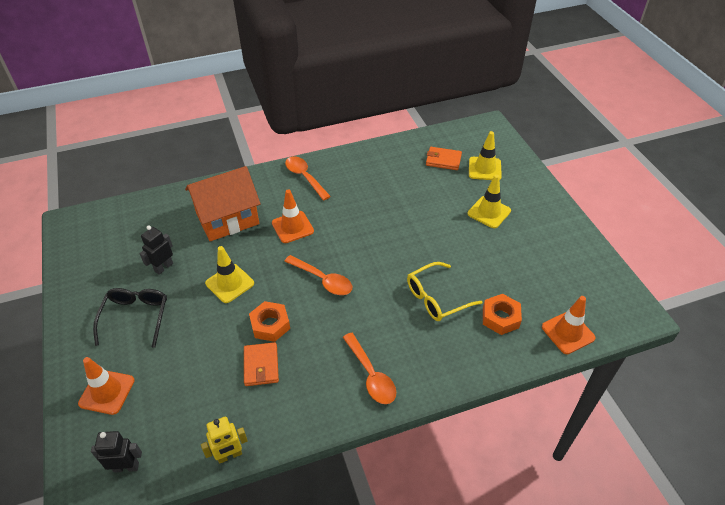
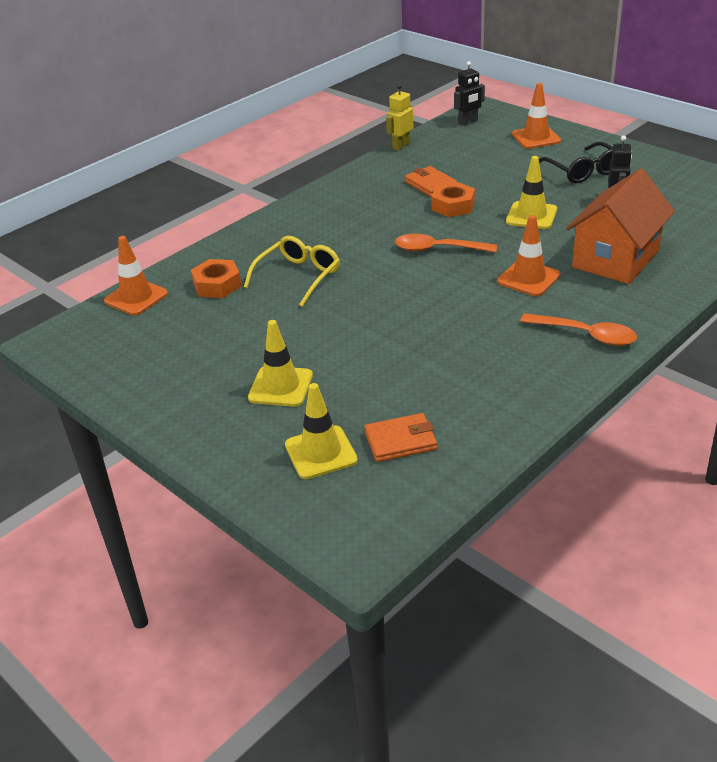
camera: 155 degrees right, 10 degrees down
orange spoon [343,333,396,404] -> none

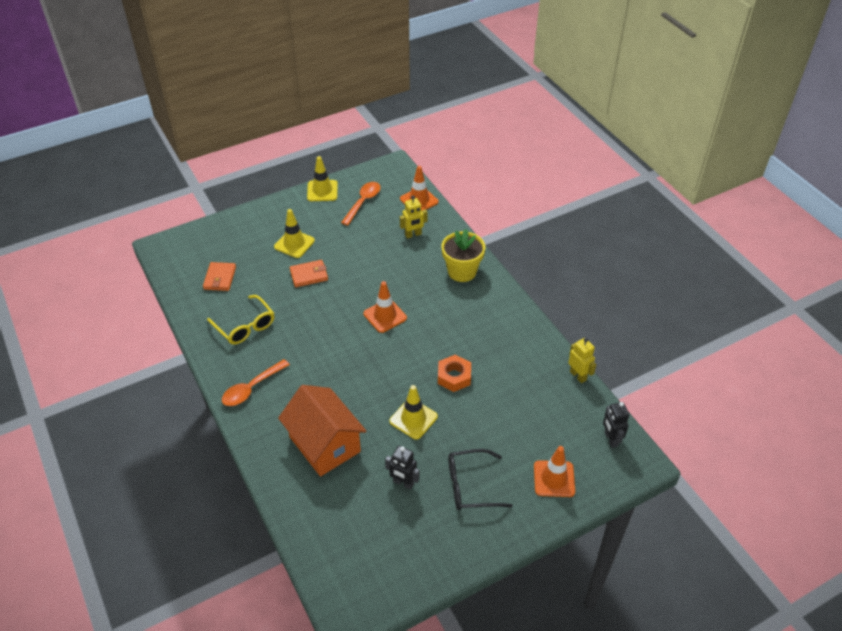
camera: 105 degrees right, 10 degrees up
orange nut [191,259,242,298] -> yellow robot [400,196,428,238]
yellow glasses [244,236,340,307] -> yellow glasses moved to [207,295,275,345]
yellow traffic cone [285,383,358,479] -> yellow traffic cone moved to [307,156,338,201]
orange spoon [395,234,497,253] -> orange spoon moved to [341,182,381,225]
orange wallet [405,166,457,197] -> orange wallet moved to [290,260,328,287]
orange traffic cone [497,215,561,296] -> orange traffic cone moved to [363,281,407,333]
none -> yellow flower pot [441,229,485,282]

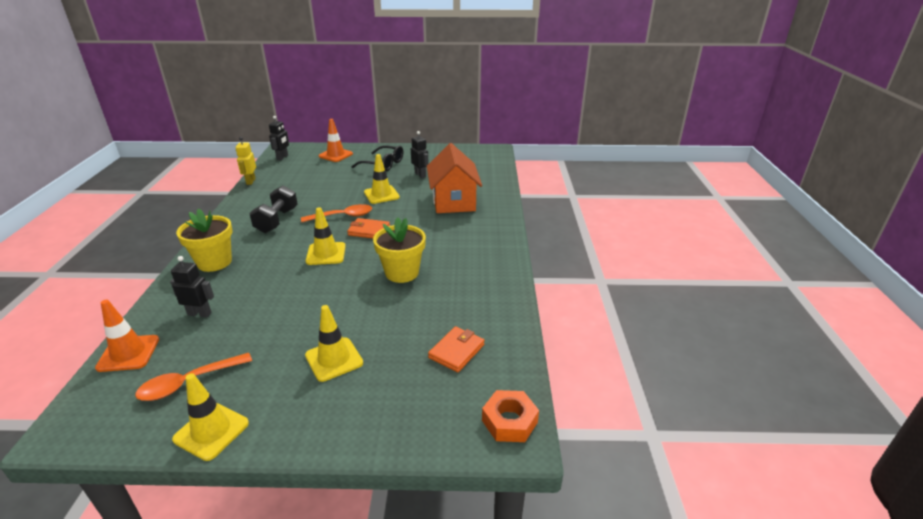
camera: 150 degrees left, 15 degrees down
yellow glasses [207,295,275,345] -> none
orange spoon [222,359,290,406] -> orange spoon moved to [301,204,372,222]
orange wallet [290,260,328,287] -> orange wallet moved to [347,218,390,239]
orange traffic cone [363,281,407,333] -> yellow traffic cone [306,207,346,265]
yellow robot [400,196,428,238] -> black robot [170,256,214,317]
orange nut [438,355,471,392] -> orange nut moved to [482,390,539,442]
none -> black dumbbell [249,185,298,233]
none -> yellow flower pot [373,217,426,283]

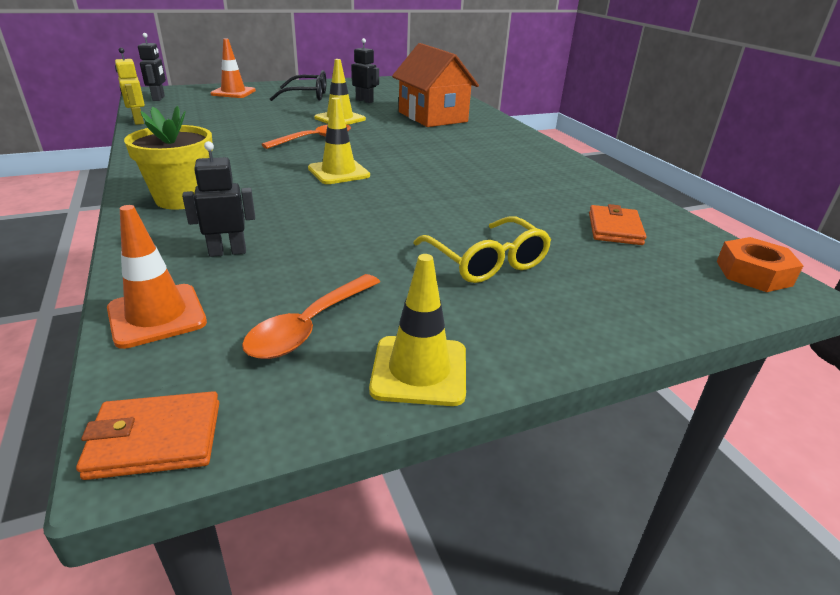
camera: 25 degrees left, 0 degrees up
black dumbbell [249,185,298,233] -> none
yellow traffic cone [305,305,363,382] -> yellow glasses [413,217,551,283]
orange wallet [347,218,390,239] -> orange wallet moved to [76,391,219,480]
yellow flower pot [373,217,426,283] -> none

